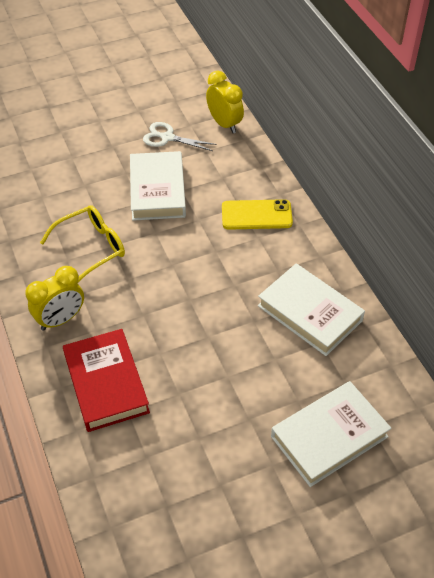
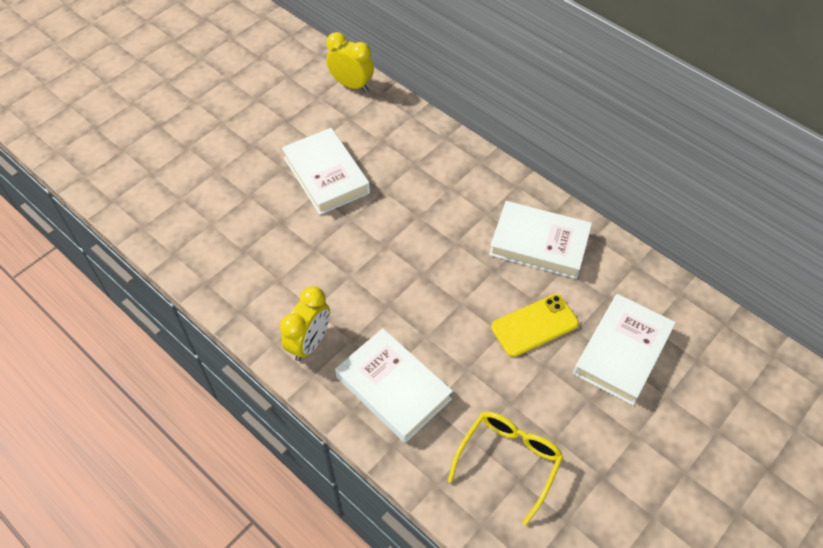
camera: 25 degrees left, 5 degrees up
yellow glasses [40,205,125,282] -> yellow glasses moved to [448,411,563,525]
red book [63,329,150,432] -> white book [335,328,453,443]
white scissors [143,122,217,151] -> none
yellow phone [222,199,293,230] -> yellow phone moved to [491,294,579,357]

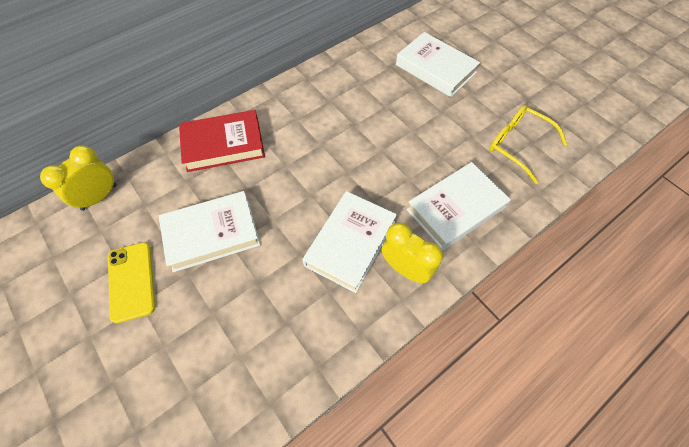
camera: 80 degrees left, 5 degrees up
white book [489,201,592,279] -> white book moved to [302,191,397,293]
yellow phone [491,294,579,357] -> yellow phone moved to [108,242,155,323]
none -> red book [179,110,265,172]

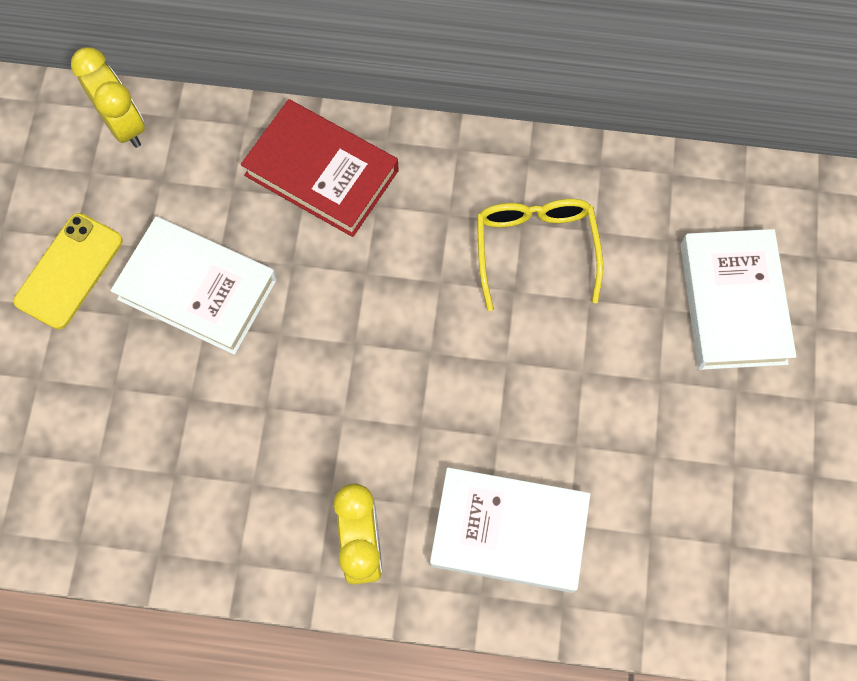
camera: 45 degrees right, 10 degrees up
yellow clock [40,146,117,211] -> yellow clock turned 60 degrees clockwise [71,47,145,148]
white book [302,191,397,293] -> none
yellow glasses [490,105,567,184] -> yellow glasses moved to [477,199,603,311]

